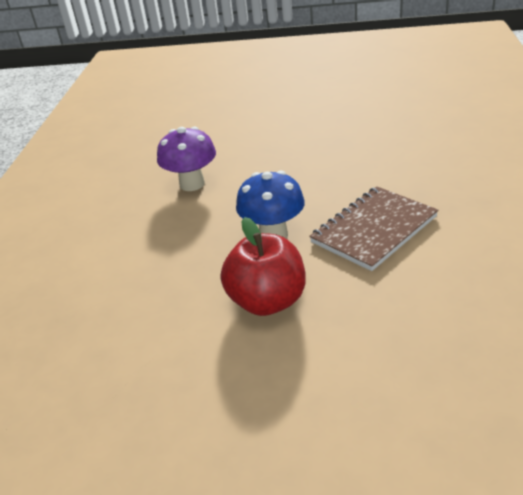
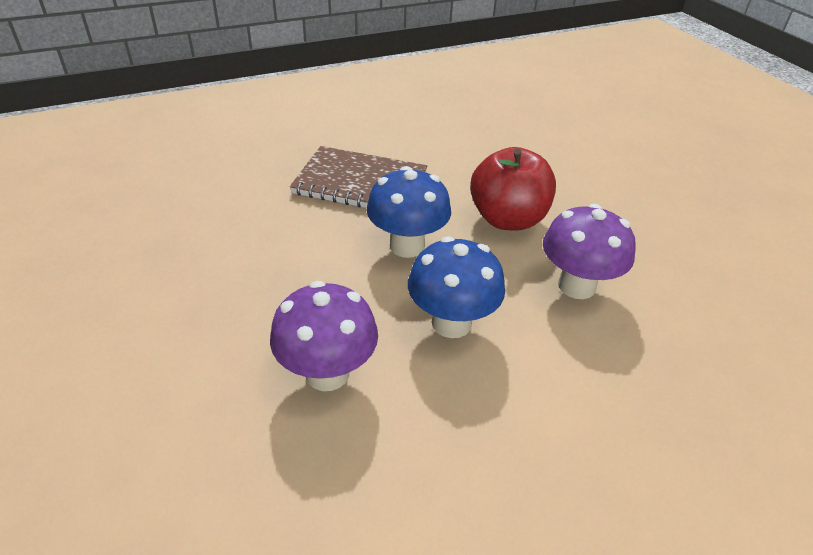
camera: 125 degrees left, 5 degrees up
none -> blue mushroom [408,236,505,338]
none -> purple mushroom [543,204,636,299]

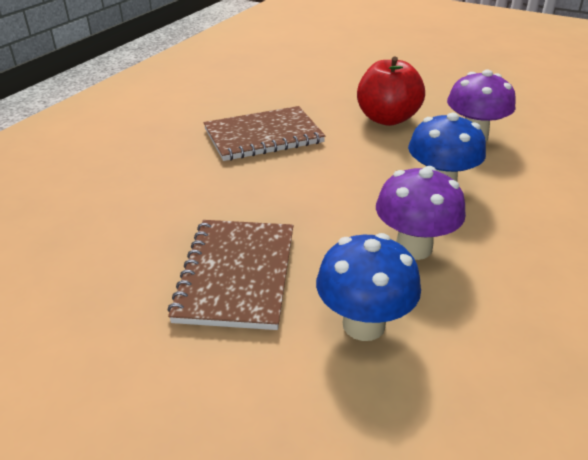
camera: 35 degrees left, 5 degrees down
blue mushroom [367,166,451,258] -> blue mushroom moved to [316,233,421,341]
none -> brown notebook [168,220,293,330]

